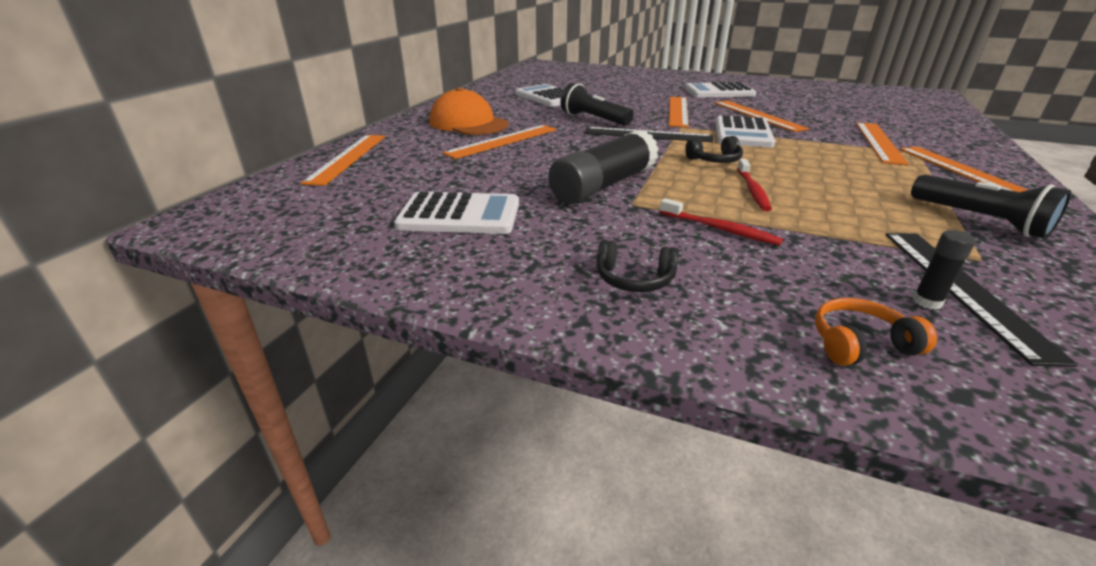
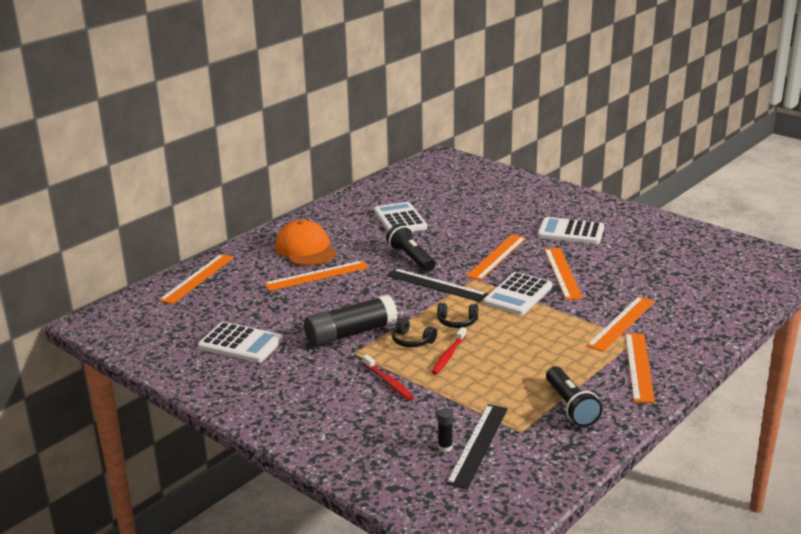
camera: 20 degrees right, 5 degrees down
black headphones [597,240,679,292] -> black headphones moved to [392,318,437,347]
orange headphones [815,298,937,366] -> none

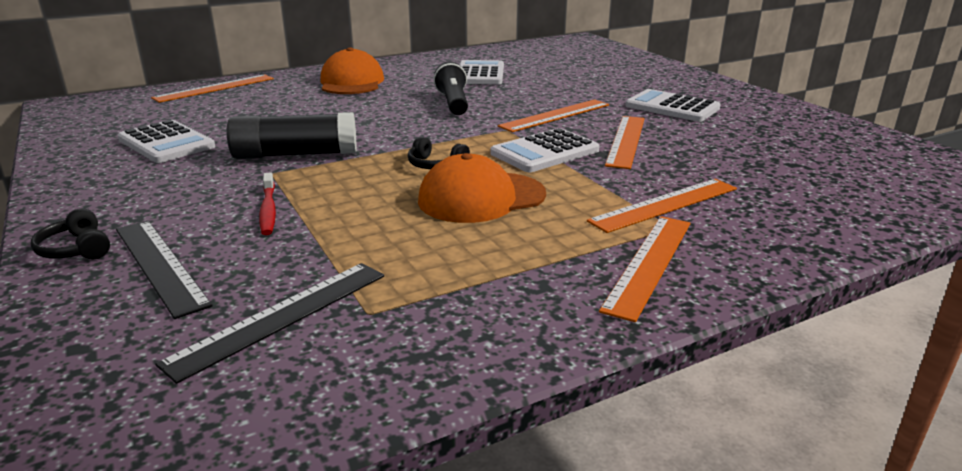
camera: 20 degrees right, 0 degrees up
orange ruler [264,261,369,291] -> none
black ruler [387,268,488,302] -> black ruler moved to [116,220,213,319]
black headphones [392,318,437,347] -> black headphones moved to [31,208,110,259]
red toothbrush [431,327,467,375] -> none
black glue stick [438,408,453,452] -> none
black flashlight [546,366,603,427] -> none
none -> orange cap [418,153,546,223]

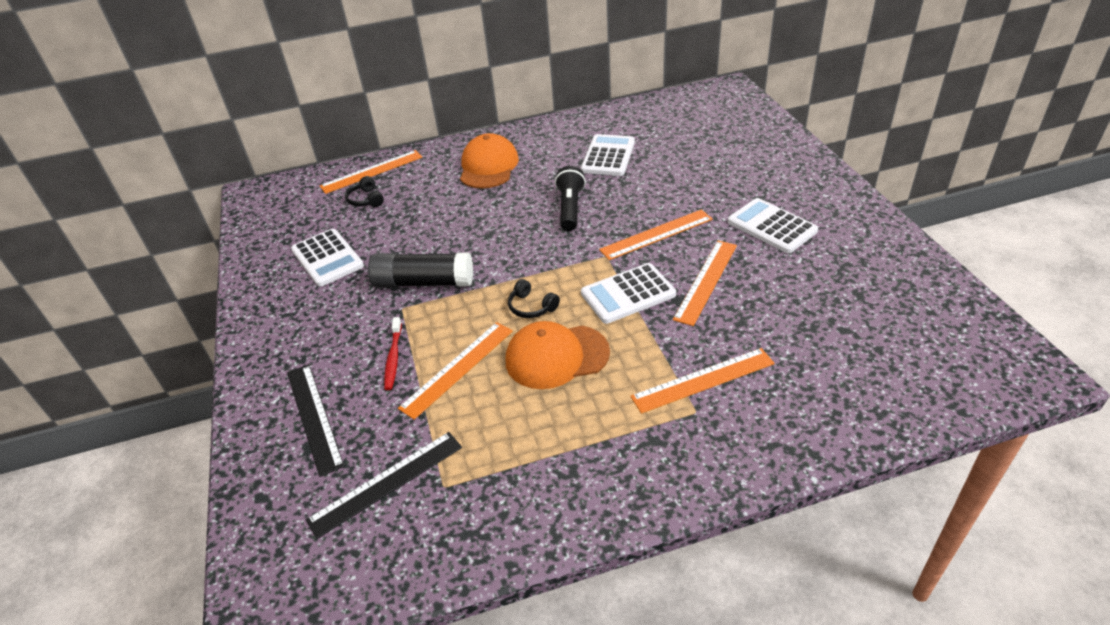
camera: 15 degrees right, 15 degrees up
black headphones [31,208,110,259] -> black headphones moved to [345,176,384,207]
orange ruler [599,216,691,322] -> orange ruler moved to [398,322,513,420]

